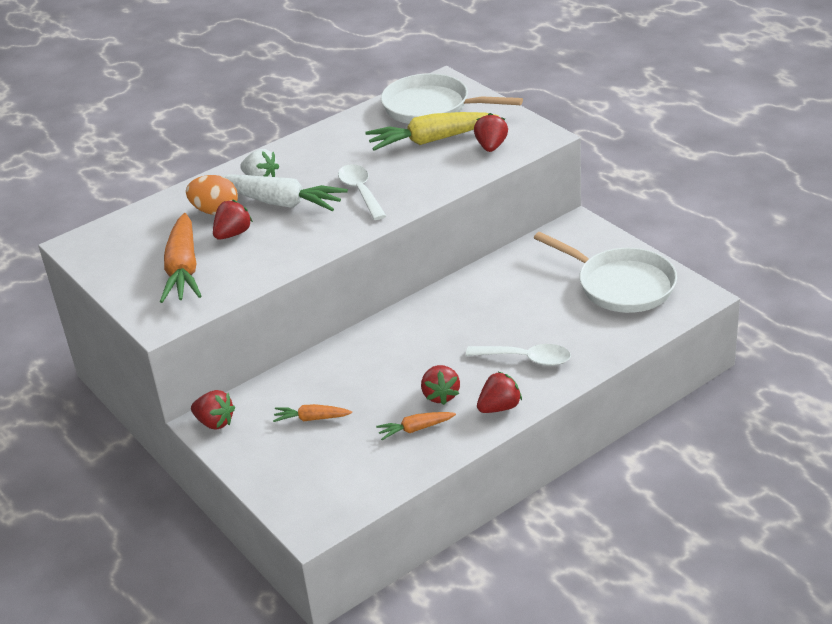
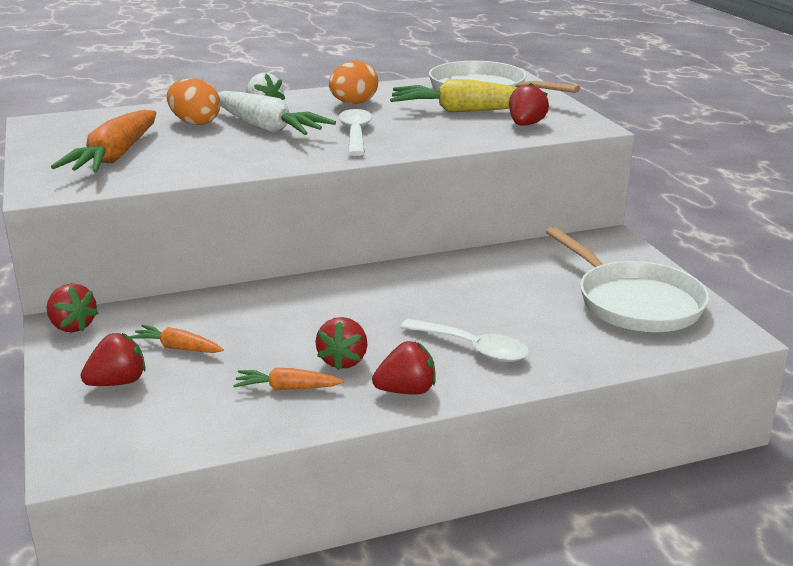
camera: 15 degrees right, 10 degrees down
red strawberry [213,199,253,240] -> red strawberry moved to [81,333,145,386]
none -> orange egg [329,61,378,104]

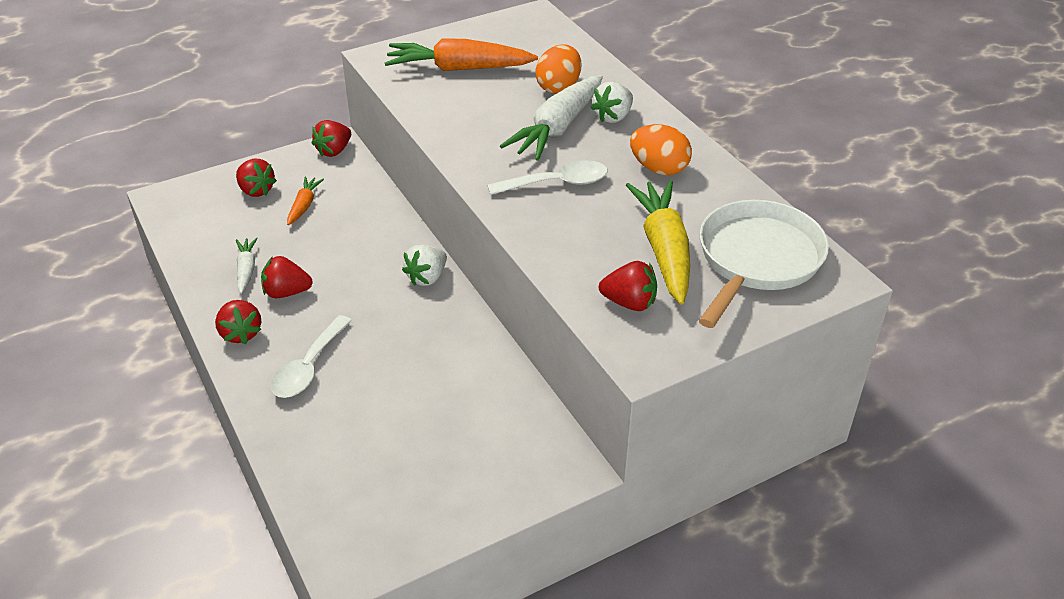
camera: 80 degrees right, 15 degrees up
orange carrot [233,368,344,390] -> white carrot [236,237,258,294]
white pan [546,227,709,332] -> none
none -> white strawberry [402,245,447,286]

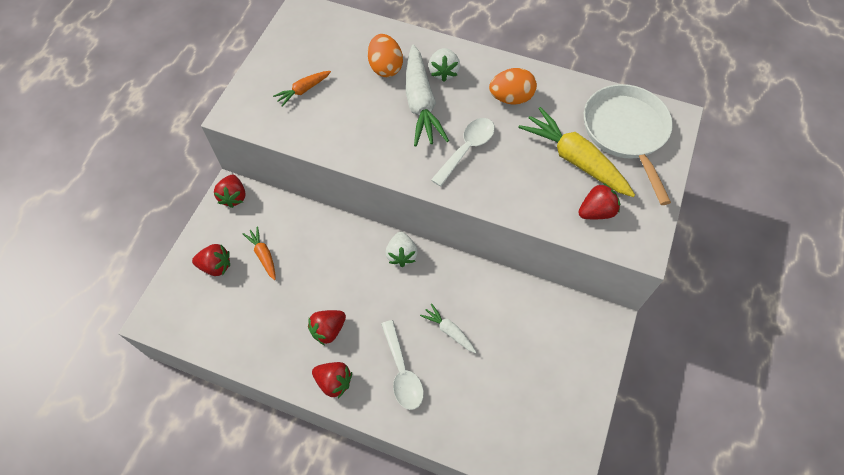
camera: 40 degrees left, 20 degrees up
white carrot [236,237,258,294] -> white carrot moved to [420,303,476,353]
orange carrot [385,38,538,71] -> orange carrot [273,71,331,107], size x0.51

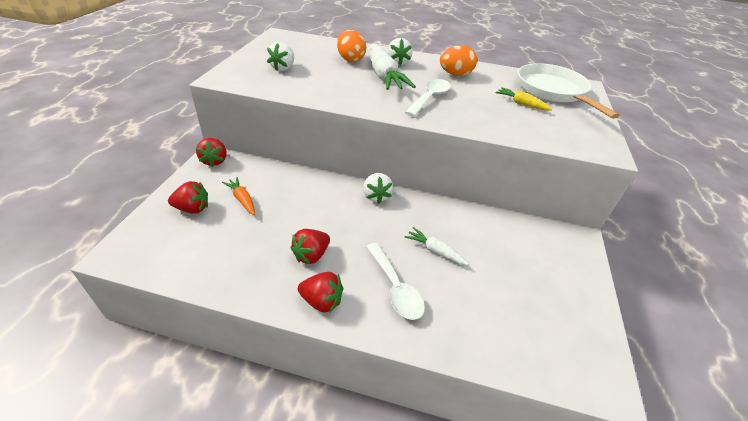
camera: 10 degrees left, 20 degrees down
orange carrot [273,71,331,107] -> white strawberry [267,42,294,71]
yellow carrot [518,107,635,197] -> yellow carrot [496,87,553,110], size x0.51
red strawberry [578,183,620,219] -> none

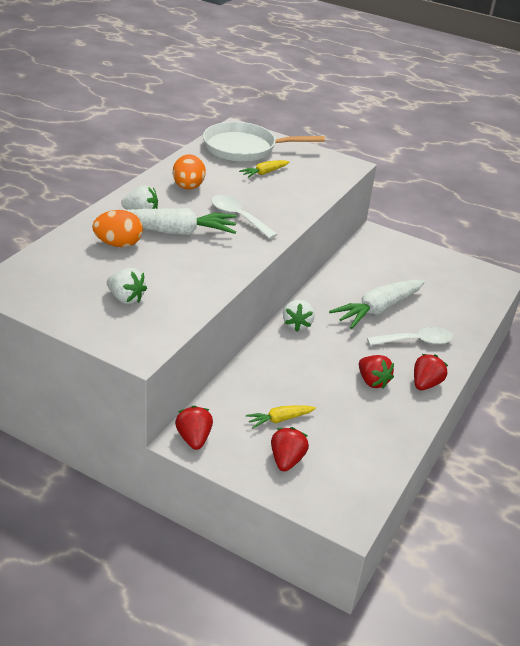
camera: 75 degrees left, 5 degrees down
red strawberry [196,138,227,167] -> red strawberry turned 105 degrees counterclockwise [175,405,213,450]
orange carrot [222,177,255,215] -> yellow carrot [246,405,316,429]
white strawberry [363,173,393,203] -> white strawberry turned 90 degrees clockwise [283,300,315,332]
white carrot [405,227,468,265] -> white carrot [329,280,425,329], size x1.97

